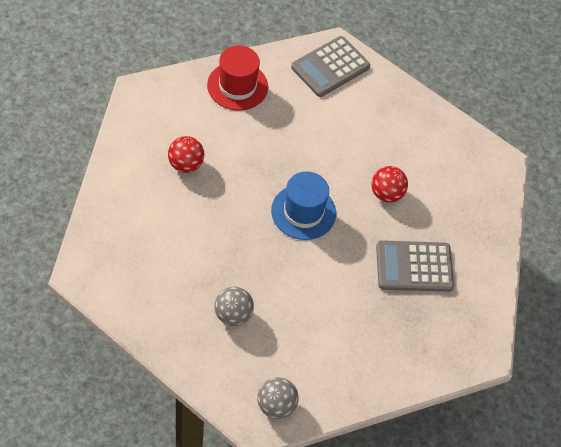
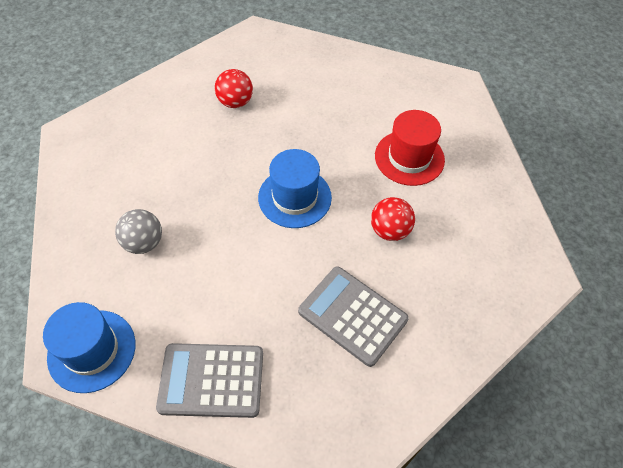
camera: 45 degrees right, 0 degrees up
red hat [207,46,268,110] -> red hat moved to [375,110,445,186]
grey ball [257,377,299,419] -> blue hat [43,302,135,393]
grey calculator [291,36,370,97] -> grey calculator moved to [156,343,263,418]

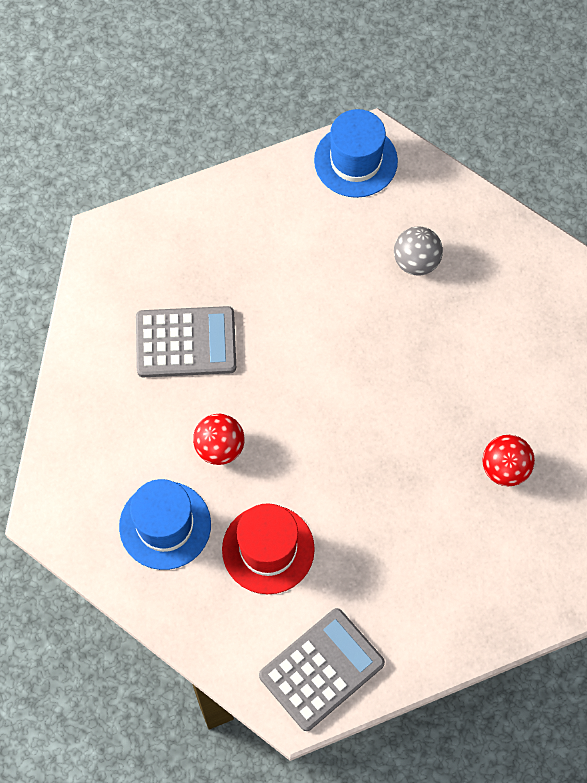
camera: 140 degrees right, 10 degrees up
grey calculator [156,343,263,418] -> grey calculator moved to [259,608,385,731]
blue hat [258,149,332,228] -> blue hat moved to [119,479,211,570]

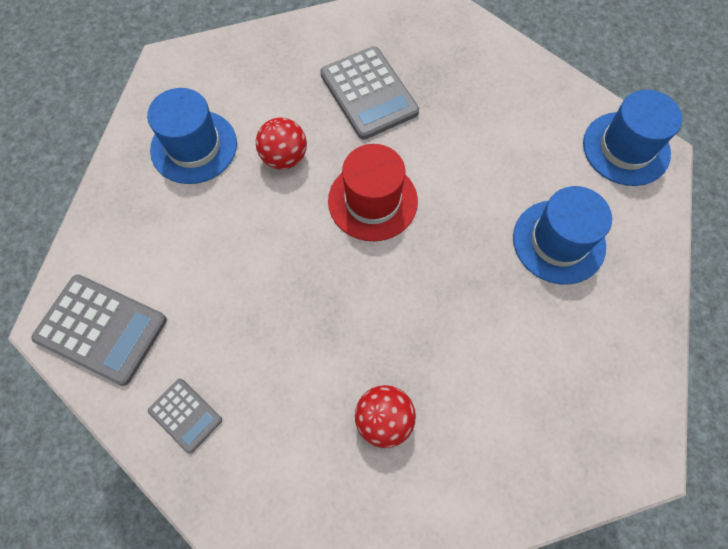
camera: 65 degrees right, 0 degrees up
red hat [222,503,315,594] -> red hat moved to [328,144,418,241]
grey ball [394,227,443,276] -> blue hat [513,186,612,285]
none -> grey calculator [148,379,222,453]

